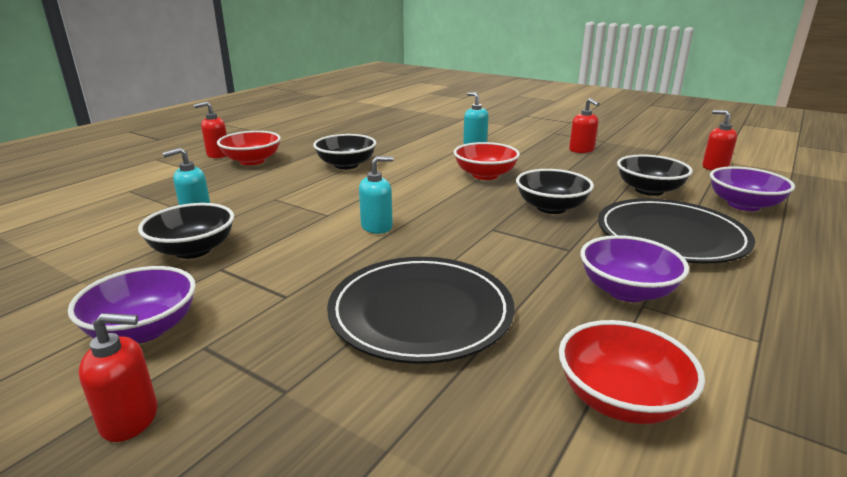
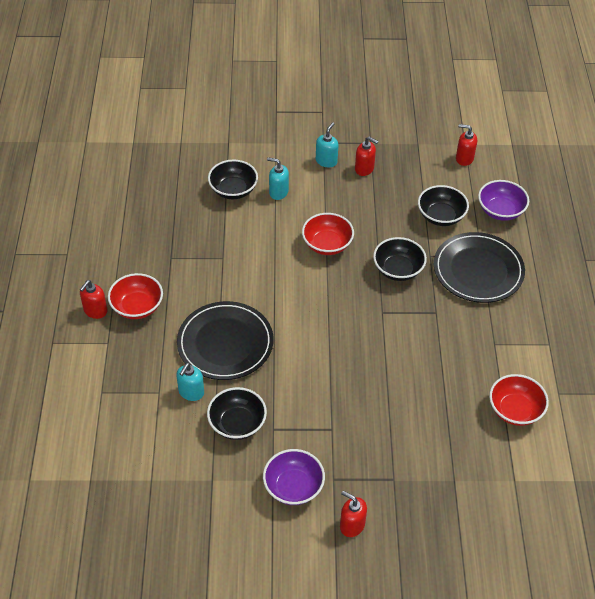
camera: 35 degrees left, 25 degrees up
red soap dispenser [79,313,157,442] -> red soap dispenser turned 105 degrees counterclockwise [340,491,367,537]
black bowl [313,134,376,169] -> black bowl moved to [208,160,258,199]
black plate [327,257,515,364] -> black plate moved to [177,301,273,380]
turquoise soap dispenser [359,156,393,234] -> turquoise soap dispenser moved to [316,122,338,167]
purple bowl [580,235,689,302] -> none

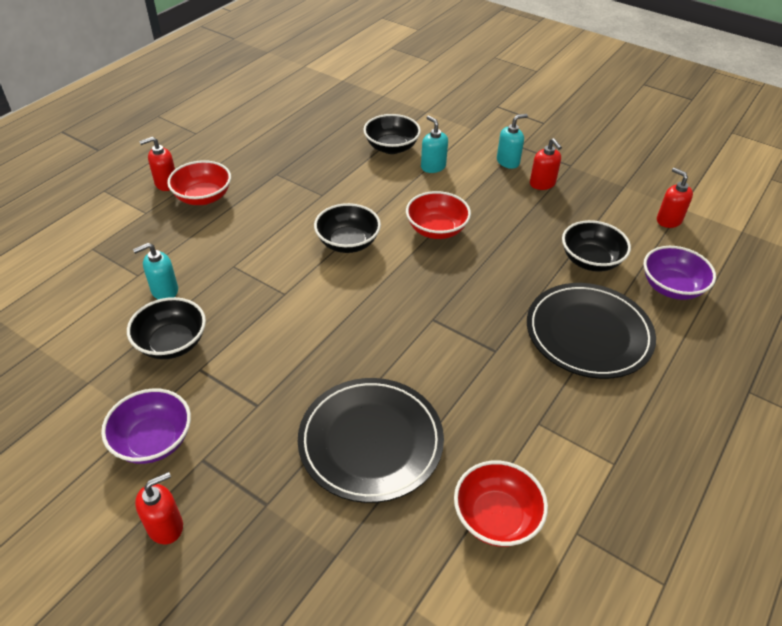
camera: 35 degrees right, 5 degrees down
black plate [177,301,273,380] -> black plate moved to [298,378,444,503]
red soap dispenser [340,491,367,537] -> red soap dispenser turned 75 degrees clockwise [135,472,183,544]
black bowl [373,237,427,281] -> black bowl moved to [314,203,381,253]

